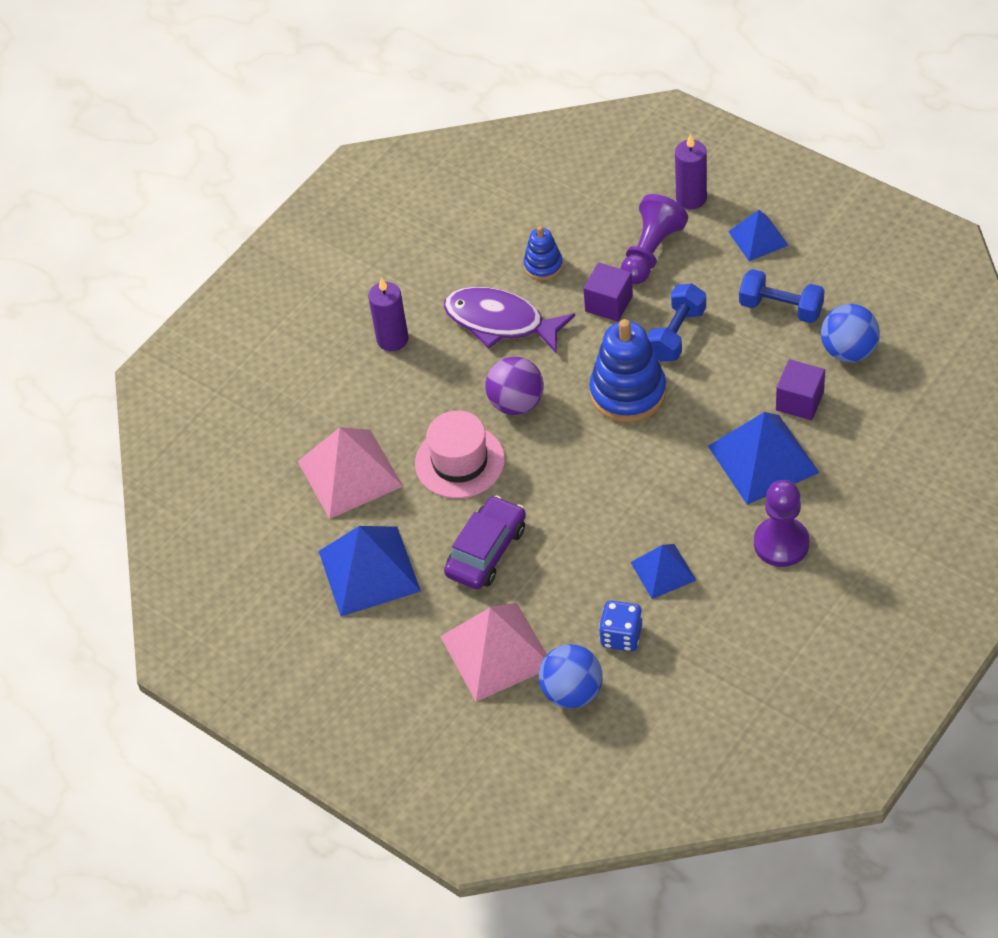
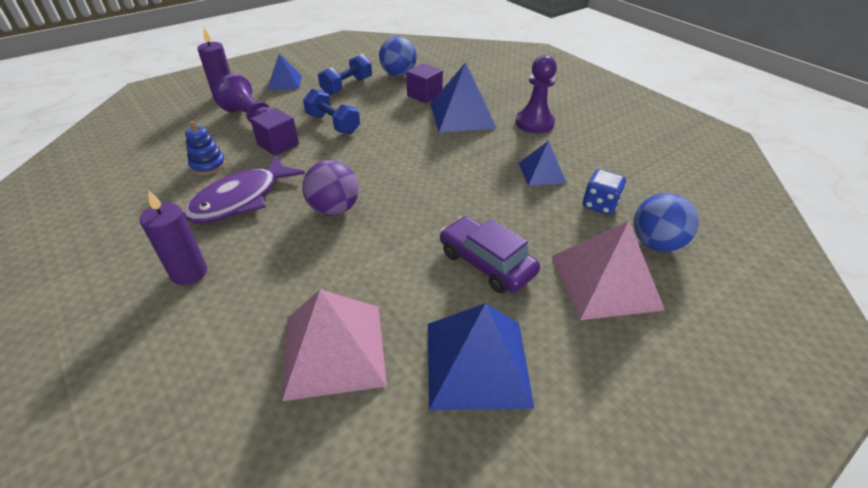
camera: 80 degrees left, 10 degrees down
pink hat [415,411,505,498] -> none
blue stacking toy [589,319,666,422] -> none

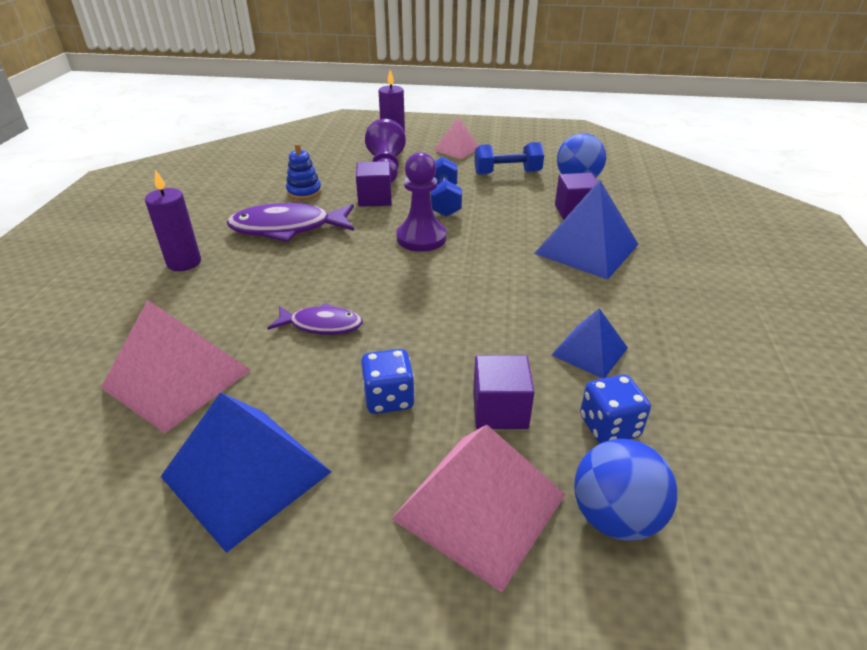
camera: 45 degrees right, 5 degrees down
blue pyramid [268,54,302,90] -> pink pyramid [433,117,479,159]
purple ball [302,160,359,216] -> none
purple car [440,216,540,293] -> blue dice [361,349,415,414]
purple pawn [516,55,557,134] -> purple pawn moved to [396,152,446,252]
none -> purple fish [267,303,363,335]
none -> purple cube [473,355,534,429]

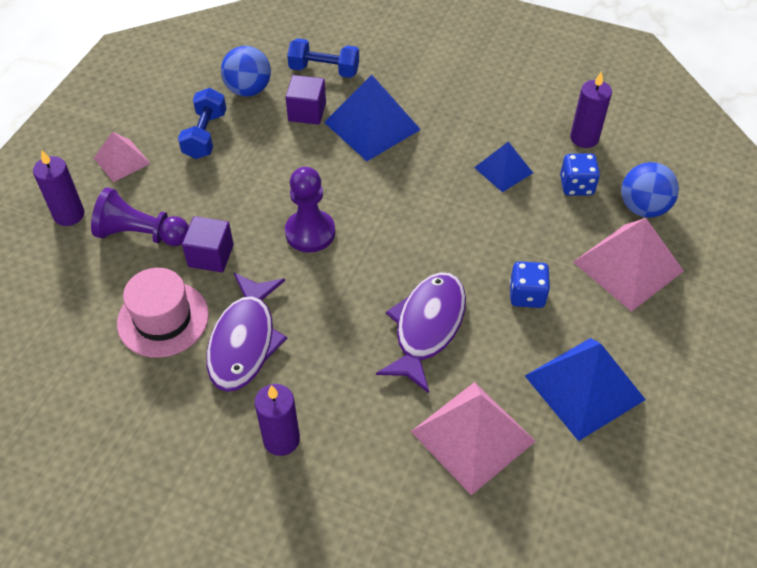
camera: 75 degrees left, 15 degrees up
purple fish [267,303,363,335] -> purple fish [376,272,466,393], size x1.70
blue stacking toy [286,143,322,200] -> pink hat [117,268,209,358]
blue dumbbell [431,157,462,217] -> blue dumbbell moved to [287,38,359,78]
purple cube [473,355,534,429] -> none
none -> purple candle [570,71,612,148]

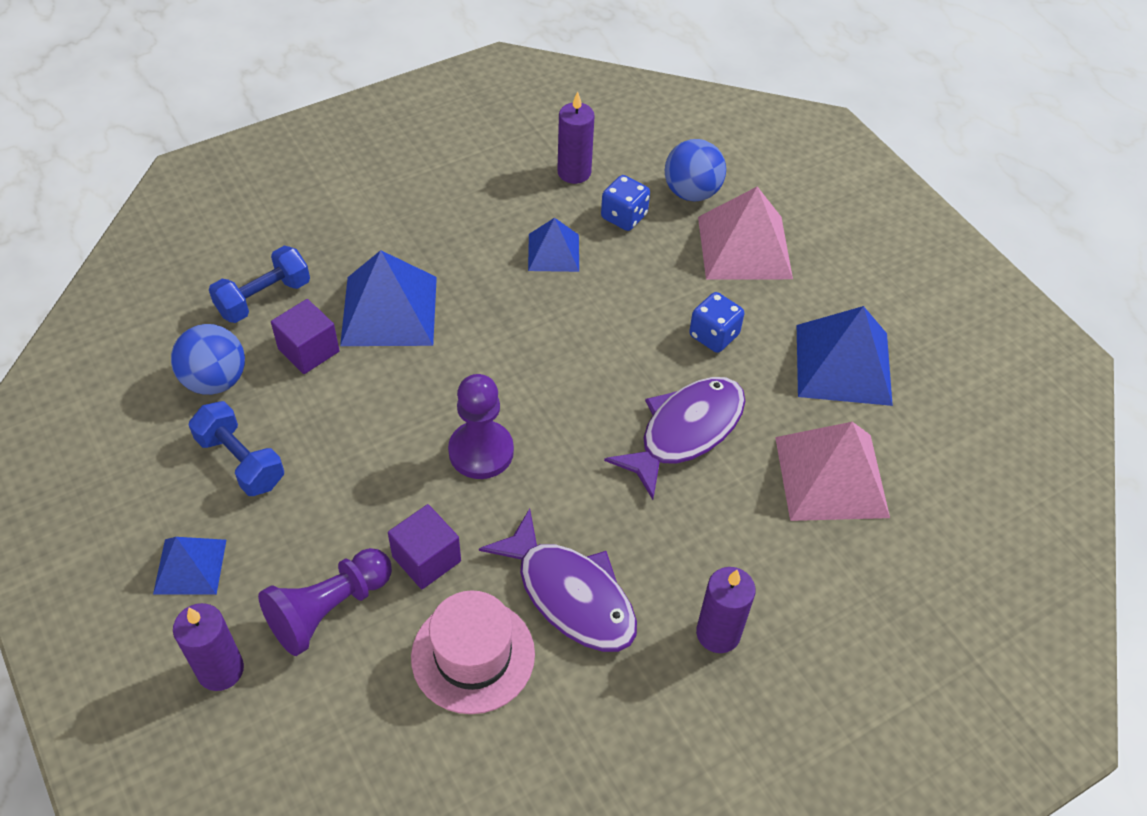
camera: 55 degrees left, 0 degrees up
pink pyramid [94,132,151,182] -> blue pyramid [153,537,226,595]
purple fish [376,272,466,393] -> purple fish turned 75 degrees clockwise [604,377,745,500]

